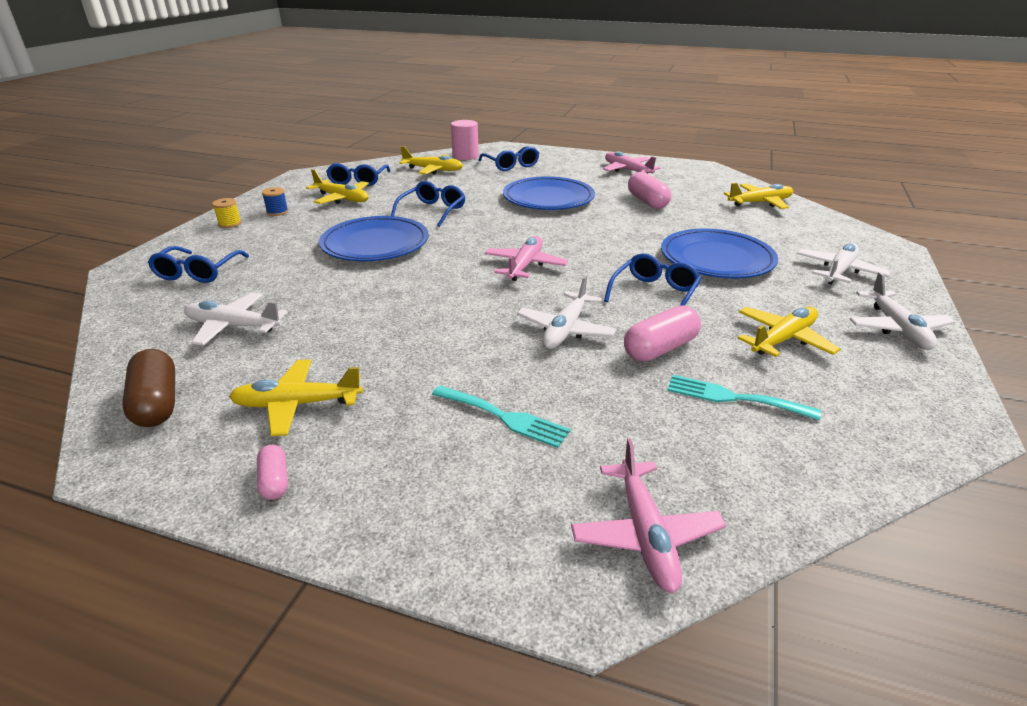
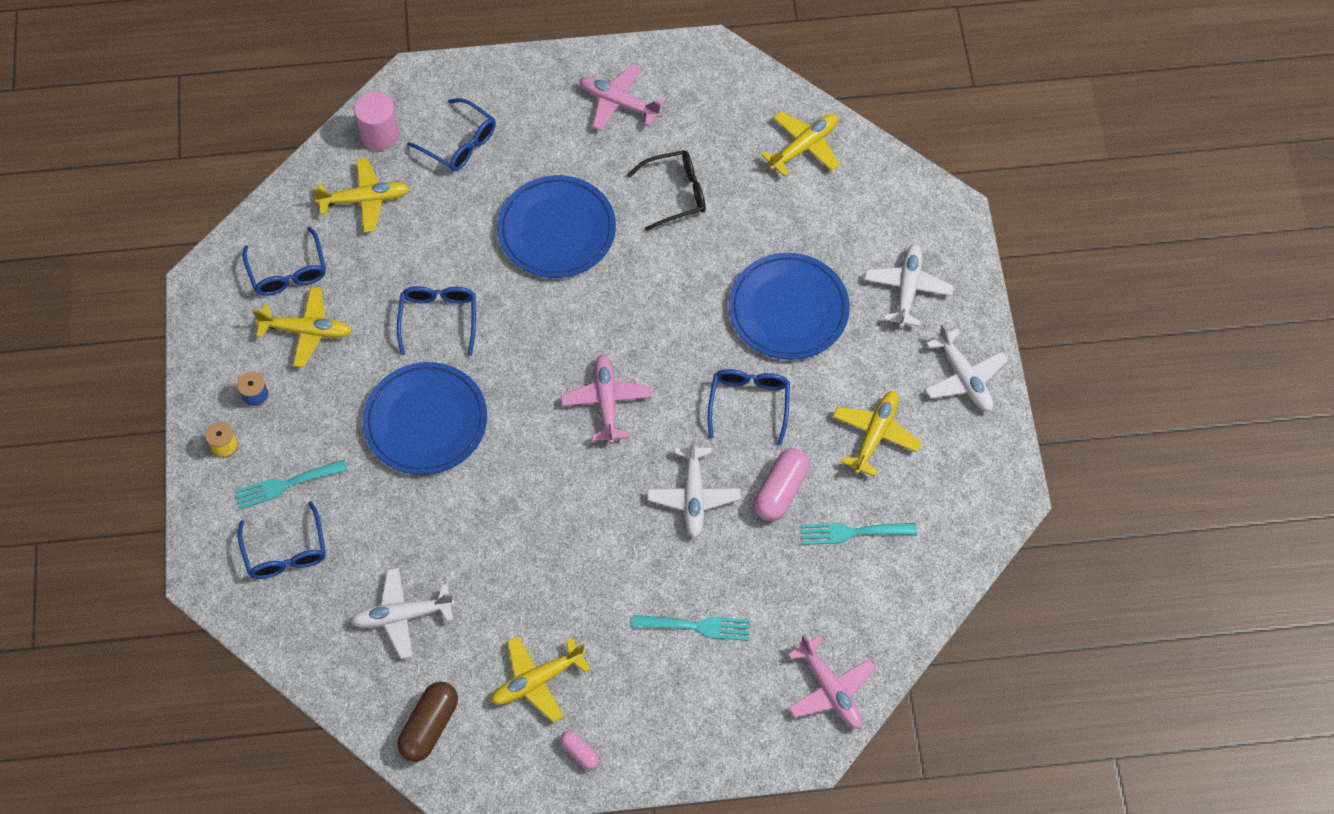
camera: 25 degrees left, 30 degrees up
brown capsule [122,349,175,427] -> brown capsule turned 75 degrees clockwise [397,681,458,762]
pink capsule [628,172,671,209] -> black glasses [627,150,706,231]
none -> turquoise fork [234,460,348,510]

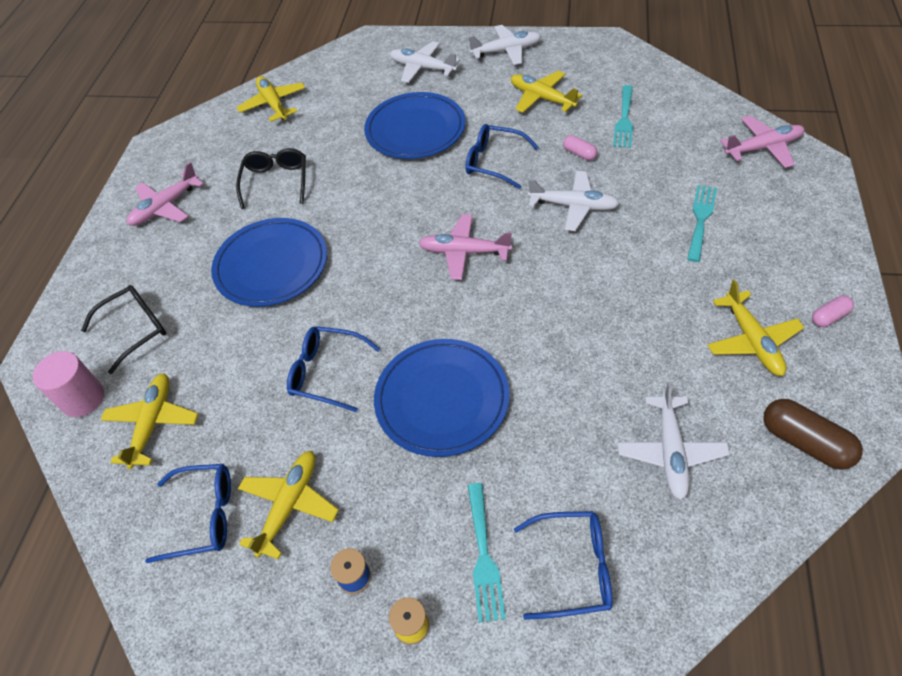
camera: 70 degrees left, 10 degrees down
blue glasses [407,98,496,171] -> black glasses [81,285,166,374]
pink capsule [754,448,809,521] -> pink capsule [563,135,598,161], size x0.55

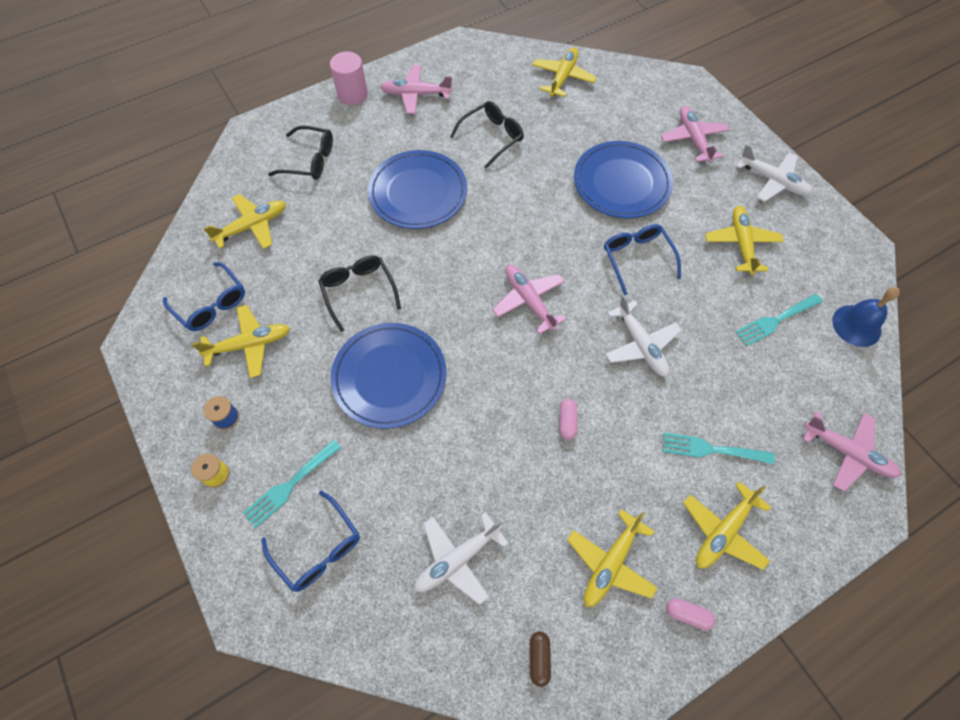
camera: 45 degrees right, 10 degrees up
pink cylinder [33,351,104,417] -> pink cylinder moved to [330,52,368,105]
blue glasses [287,326,380,412] -> black glasses [318,255,401,332]
white plane [390,41,460,83] -> pink plane [661,106,730,163]
pink capsule [563,135,598,161] -> pink capsule moved to [560,399,577,440]
turquoise fork [687,185,717,262] -> turquoise fork turned 150 degrees counterclockwise [662,432,775,465]
brown capsule [763,399,863,470] -> brown capsule [530,631,551,687], size x0.55
none -> yellow plane [683,481,771,570]
none -> blue bell [832,287,900,347]

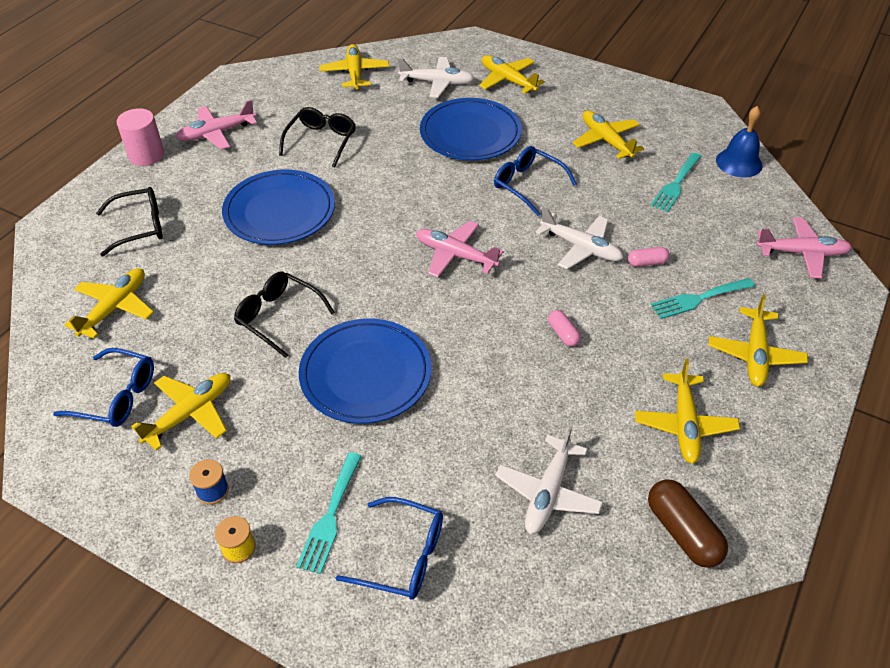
camera: 30 degrees left, 15 degrees down
brown capsule [530,631,551,687] -> brown capsule [648,479,728,568], size x1.81
pink plane [661,106,730,163] -> yellow plane [479,55,545,94]
pink capsule [666,598,715,630] -> pink capsule moved to [628,247,670,267]
white plane [736,144,812,202] -> white plane moved to [398,57,474,98]

